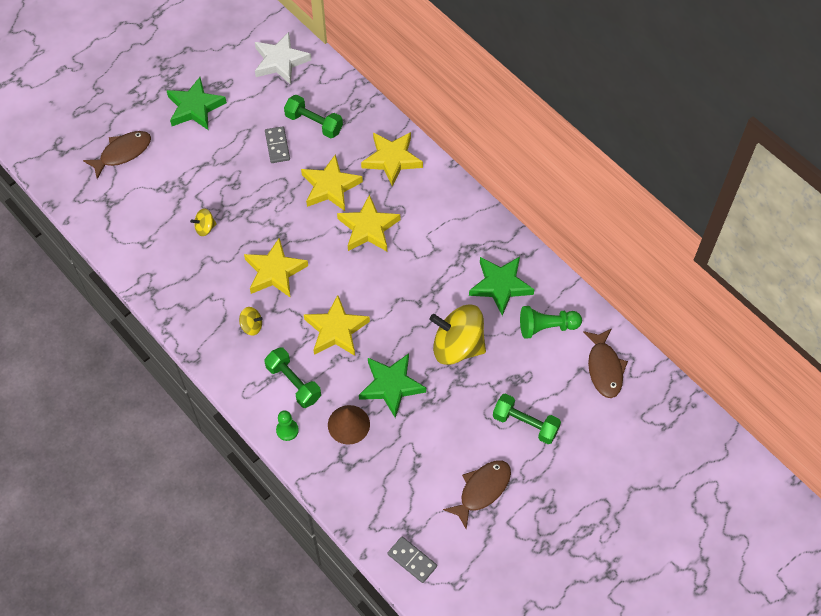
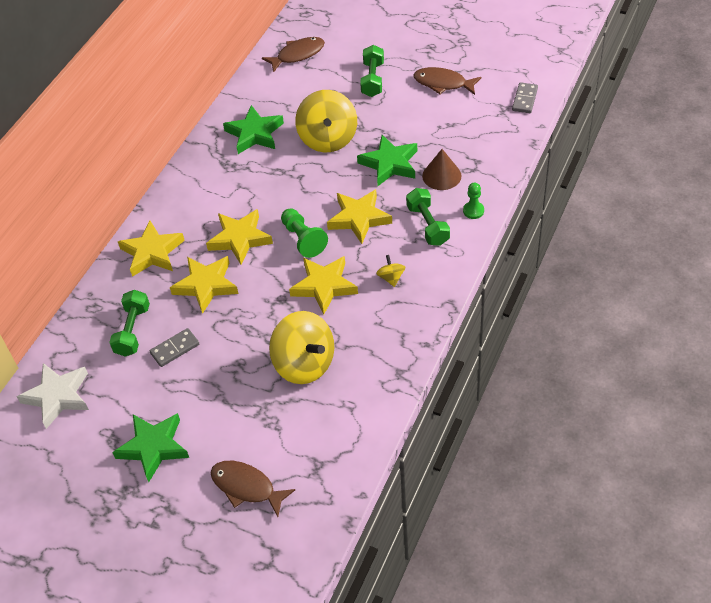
camera: 110 degrees left, 10 degrees down
yellow spinning top [190,208,217,236] -> yellow spinning top [269,311,334,384], size x2.29
green dumbbell [264,347,321,408] -> green dumbbell turned 45 degrees counterclockwise [406,188,450,246]
green pawn [520,306,582,339] -> green pawn moved to [281,208,328,258]

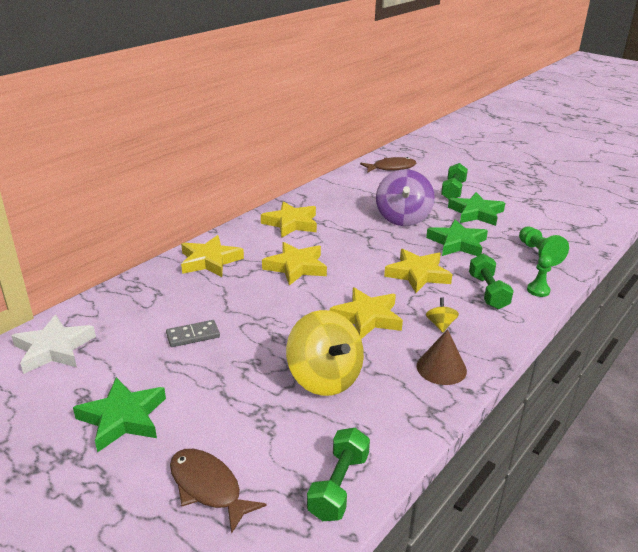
camera: 10 degrees right, 20 degrees down
green dumbbell [109,290,150,357] -> green dumbbell moved to [307,428,370,521]
yellow star [170,256,239,314] -> yellow star moved to [261,201,317,238]
green star [223,105,284,154] -> green star moved to [448,192,505,226]
green pawn [281,208,328,258] -> green pawn moved to [519,226,569,266]
yellow spinning top [295,90,357,152] -> purple spinning top [376,169,435,226]
brown fish [414,67,481,95] -> none
brown cone [422,149,461,190] -> brown cone moved to [417,329,467,385]
grey domino [512,82,538,113] -> none

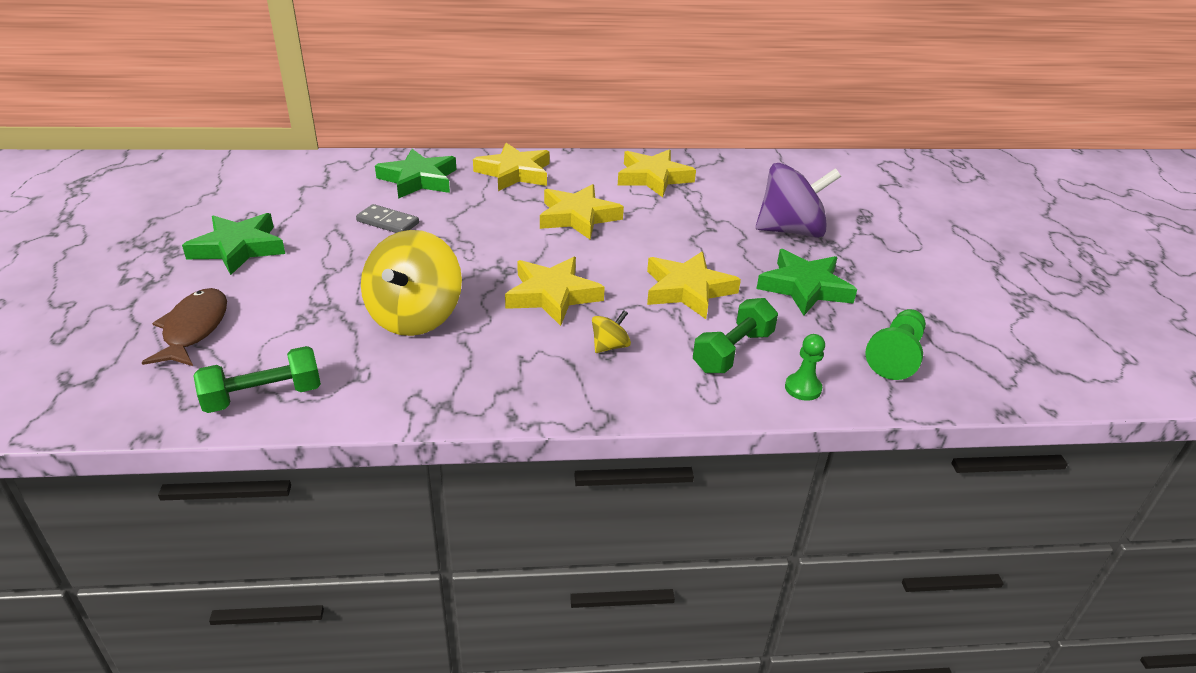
camera: 45 degrees right, 5 degrees up
white star [11,314,96,374] -> none
brown fish [360,157,416,173] -> none
purple spinning top [376,169,435,226] -> purple spinning top turned 150 degrees counterclockwise [756,163,841,238]
brown cone [417,329,467,385] -> none
green dumbbell [441,163,468,199] -> none
green star [448,192,505,226] -> green star moved to [375,149,457,199]

